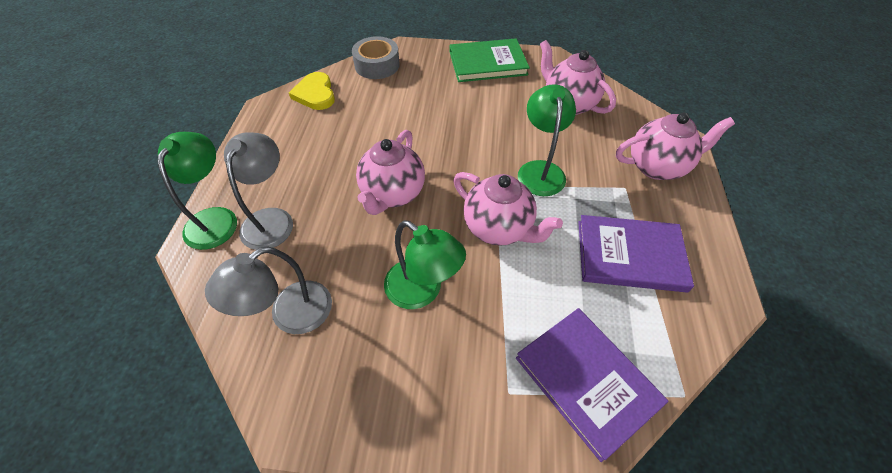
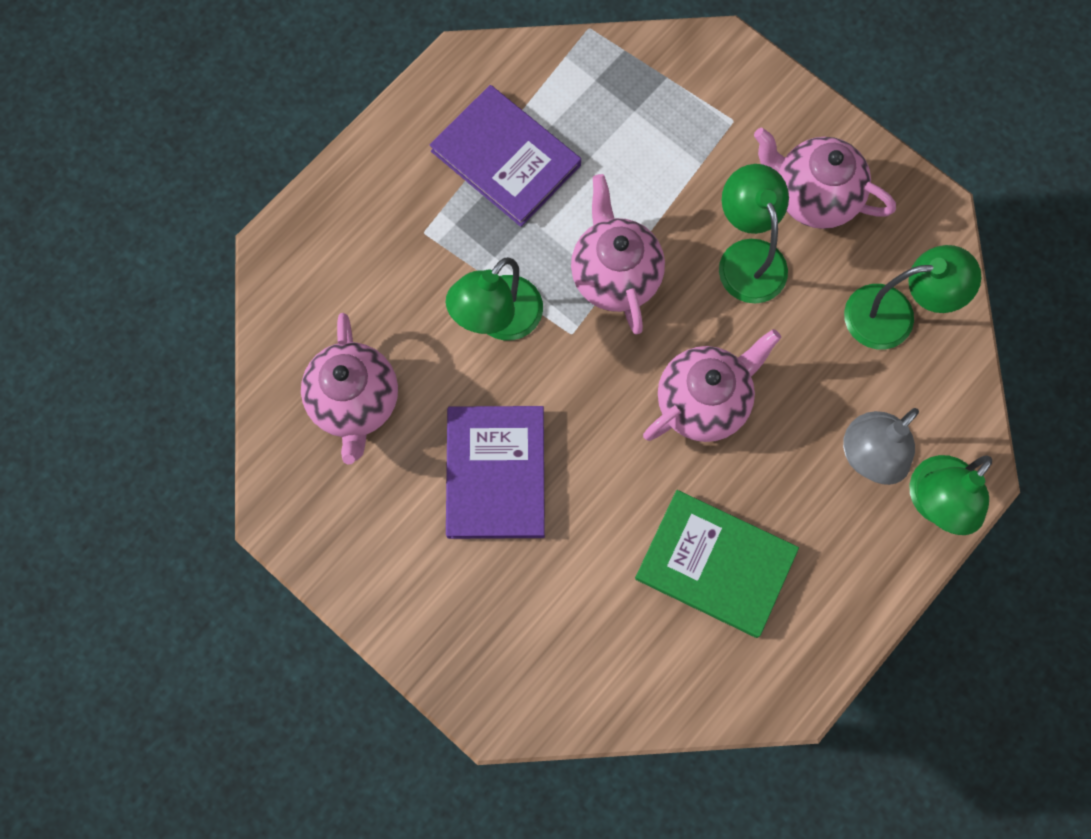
camera: 145 degrees left, 20 degrees up
grey lamp [205,246,332,334] -> green lamp [844,245,981,349]
yellow heart [289,72,335,110] -> none
grey tape [352,36,400,79] -> none
green book [450,38,530,82] -> green book moved to [635,490,799,638]
purple book [516,308,669,462] -> purple book moved to [446,406,545,539]
pink teapot [616,113,735,180] -> pink teapot moved to [754,128,896,229]

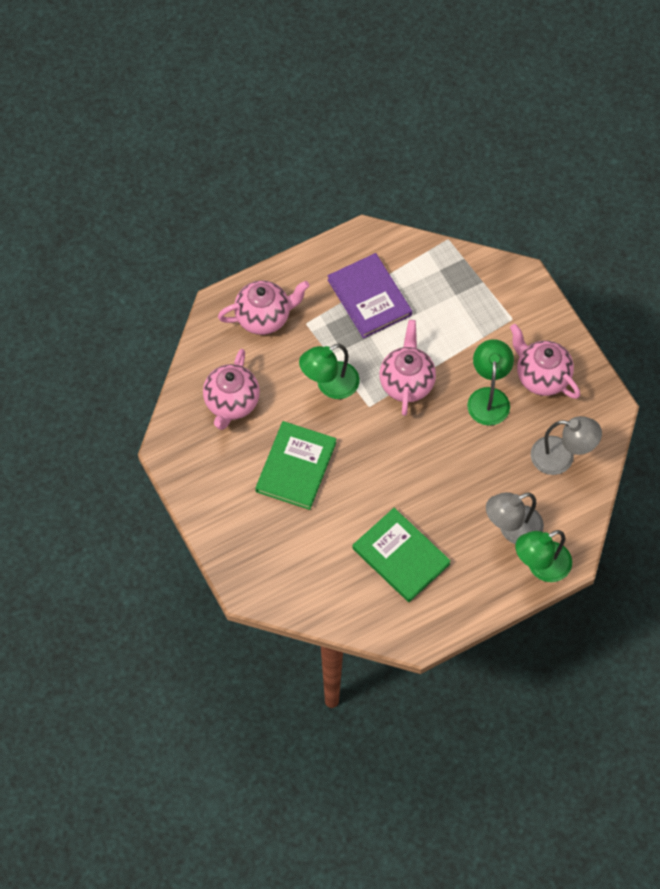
camera: 20 degrees right, 10 degrees down
purple book [446,406,545,539] -> green book [255,421,337,510]
pink teapot [643,329,781,442] -> pink teapot moved to [218,280,310,335]
green lamp [844,245,981,349] -> grey lamp [531,416,602,475]

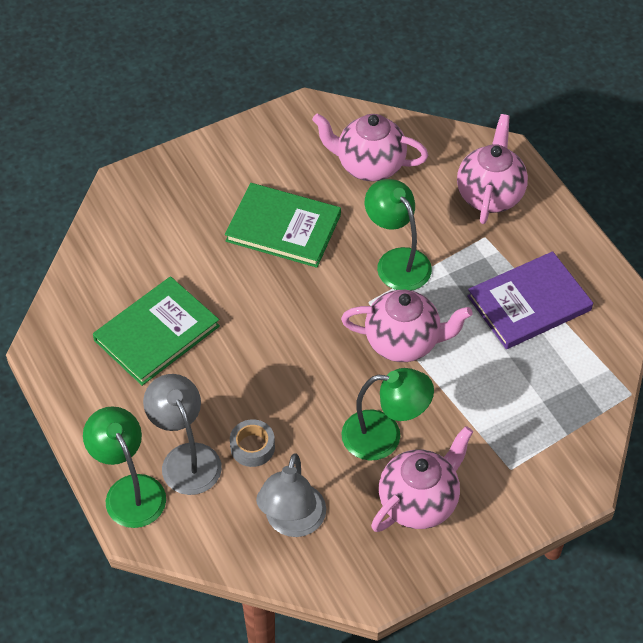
camera: 90 degrees right, 10 degrees down
pink teapot [218,280,310,335] -> pink teapot turned 150 degrees counterclockwise [457,114,528,224]
none -> grey tape [230,419,275,467]

